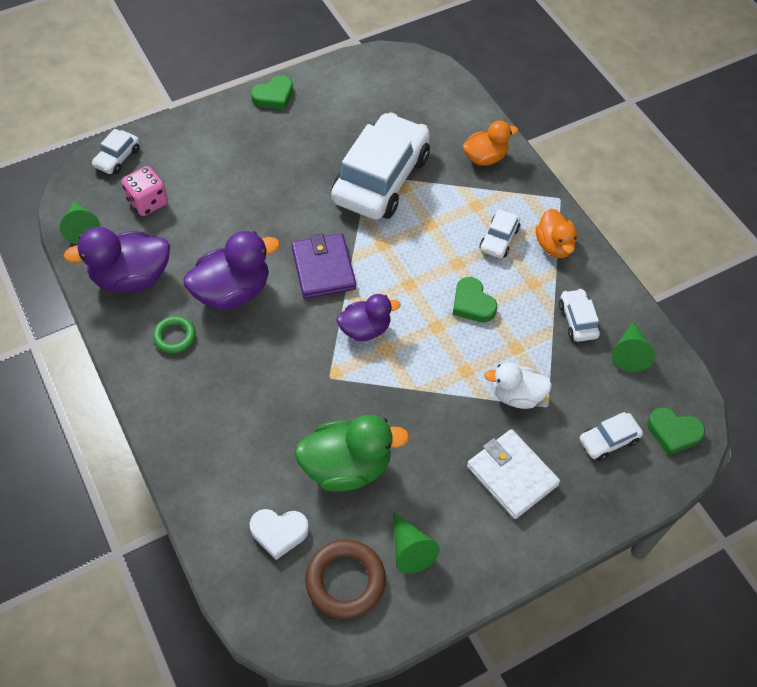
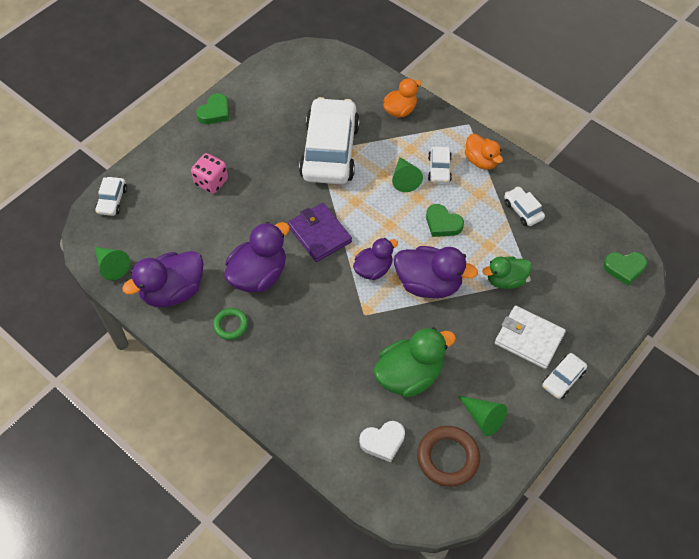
camera: 20 degrees left, 0 degrees up
pink dice [122,166,168,216] -> pink dice moved to [191,153,228,194]
white duck [484,363,552,409] -> green duck [482,256,532,289]
white car [580,412,643,461] -> white car moved to [542,353,587,399]
green cone [612,321,655,372] -> green cone moved to [392,157,423,192]
none -> purple duck [394,246,478,298]

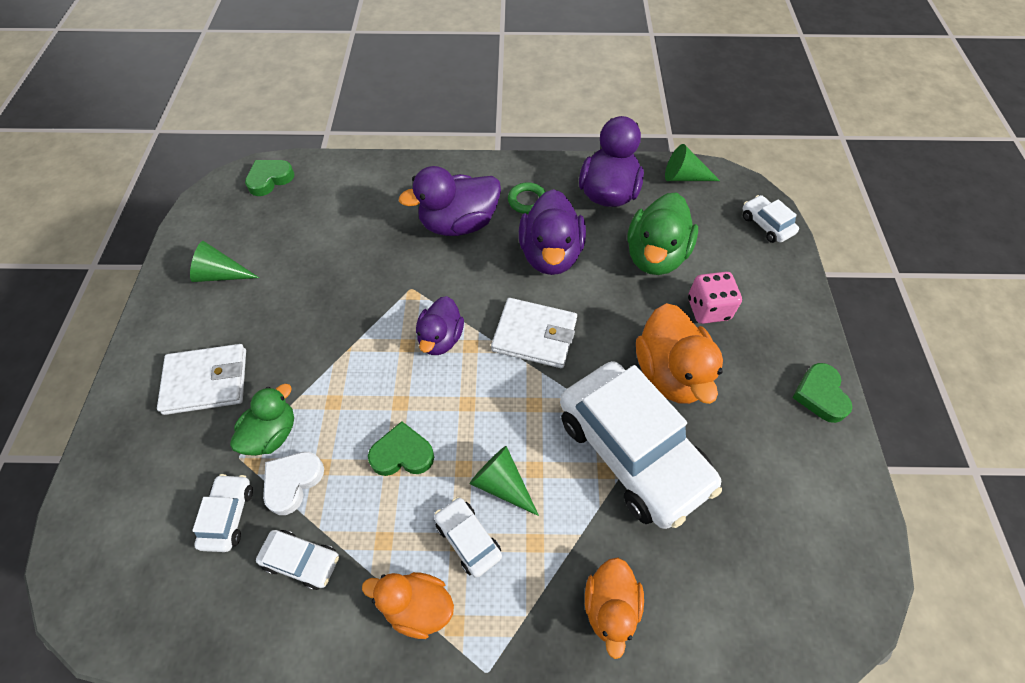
camera: 140 degrees right, 0 degrees up
purple wallet [288,203,352,262] -> white wallet [491,298,577,368]
white heart [359,421,405,463] -> white heart moved to [263,452,324,515]
green duck [373,327,456,397] -> green duck moved to [627,192,698,275]
purple duck [394,246,478,298] -> purple duck moved to [399,166,501,236]
brown ring [417,426,480,487] -> none
white car [542,353,587,399] -> white car moved to [192,474,253,552]
green heart [603,252,647,285] -> green heart moved to [245,160,294,196]
none -> orange duck [636,303,723,404]

